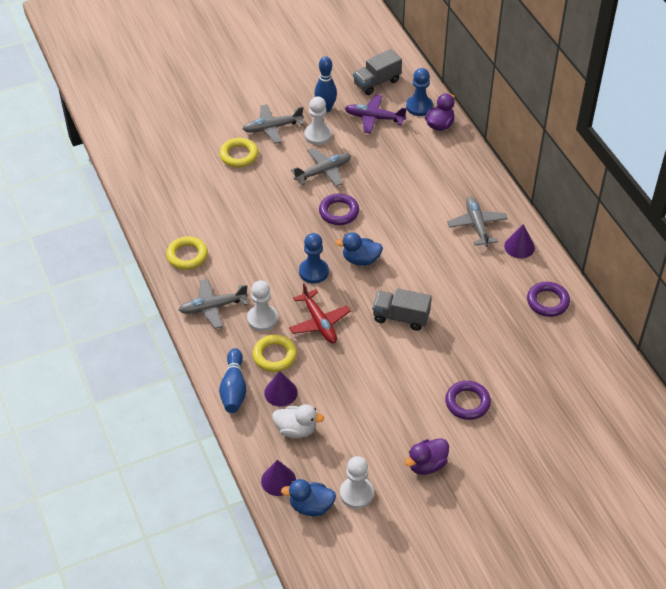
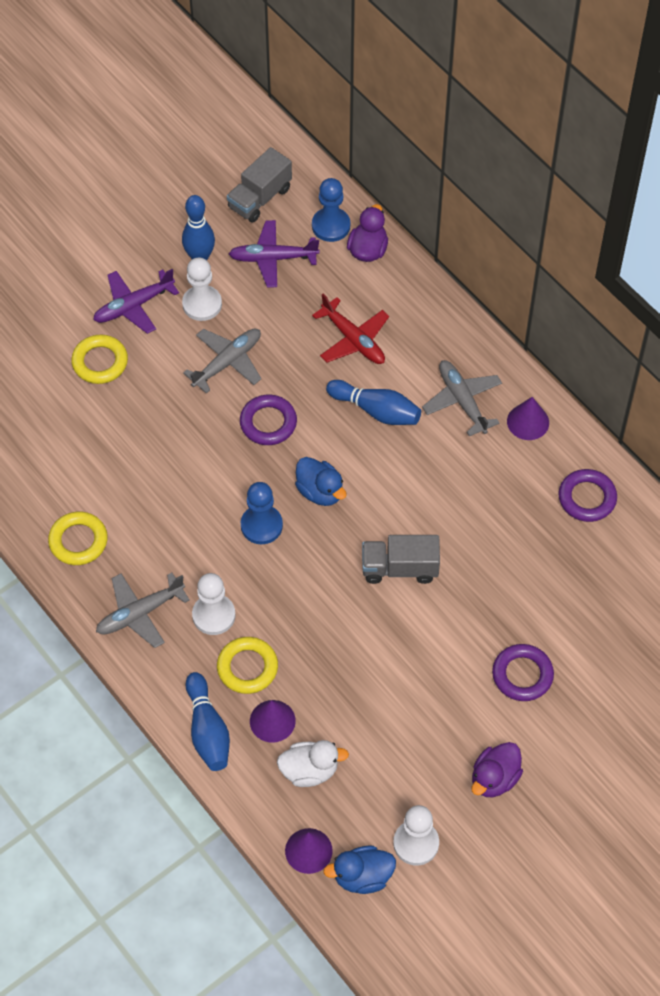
camera: 15 degrees left, 10 degrees up
grey plane [243,104,304,144] -> purple plane [93,269,179,334]
red plane [289,283,350,343] -> red plane moved to [312,294,389,364]
blue duck [335,232,383,266] -> blue duck turned 120 degrees counterclockwise [295,457,347,506]
none -> blue bowling pin [326,380,421,425]

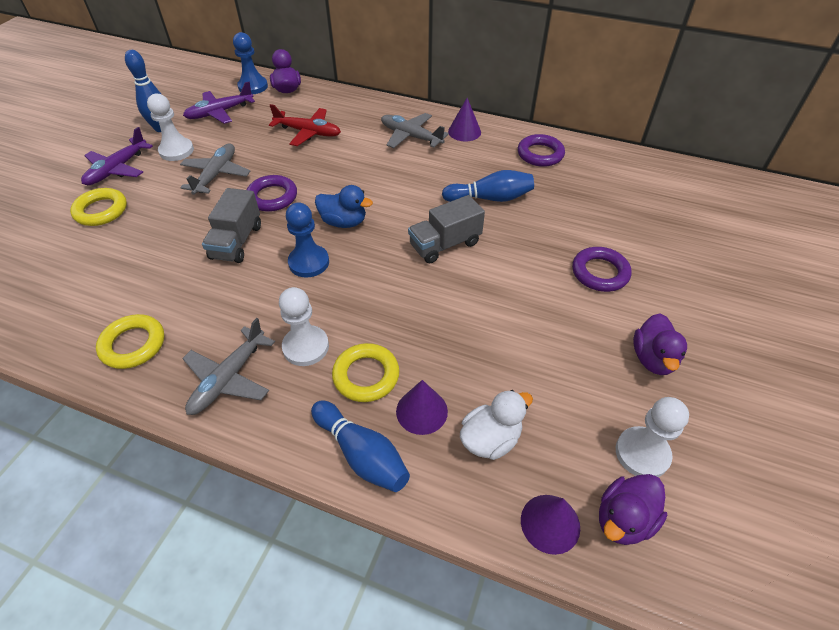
camera: 30 degrees left, 10 degrees down
grey truck [227,147,292,223] -> grey truck moved to [202,188,261,263]
blue duck [323,846,396,894] -> purple duck [599,474,667,545]
blue bowling pin [326,380,421,425] -> blue bowling pin moved to [442,170,534,202]

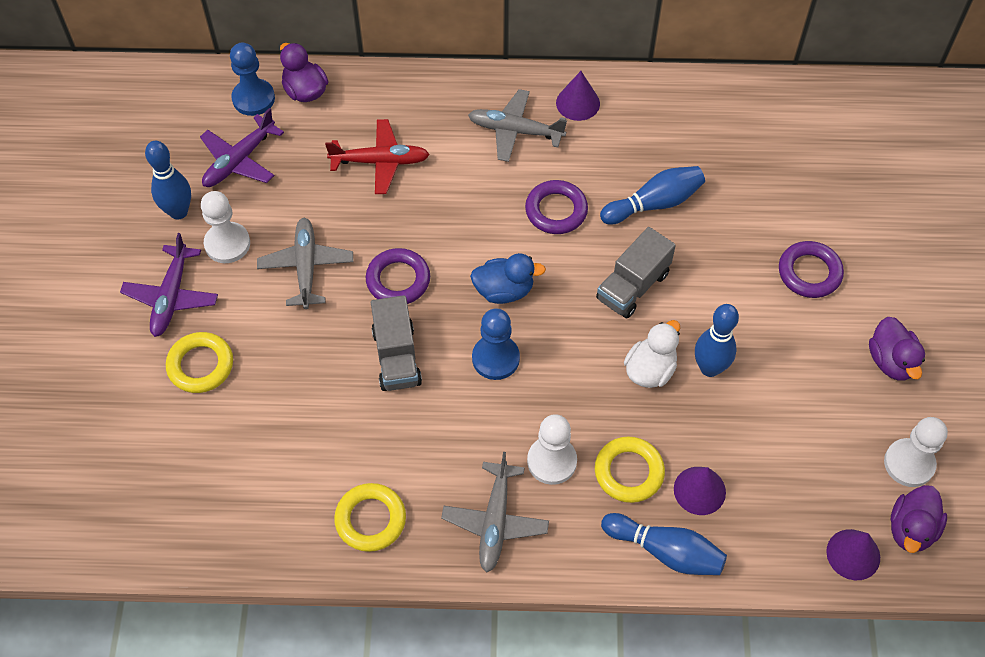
camera: 20 degrees left, 10 degrees up
white duck [460,390,533,460] -> white duck moved to [624,320,680,388]
purple ring [518,134,565,167] -> purple ring moved to [525,180,588,234]
none -> blue bowling pin [695,304,739,377]

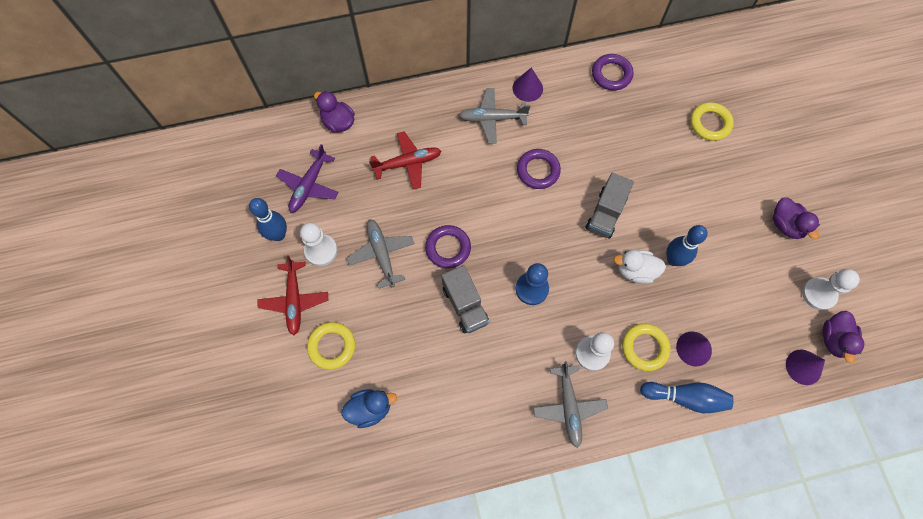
camera: 15 degrees left, 10 degrees up
purple plane [120,233,218,337] -> red plane [258,255,328,335]
blue pawn [230,43,275,116] -> none
yellow ring [334,483,406,552] -> yellow ring moved to [690,102,734,141]
blue duck [470,253,546,304] -> blue duck moved to [341,389,397,428]
blue bowling pin [600,166,705,225] -> none
white duck [624,320,680,388] -> white duck turned 105 degrees counterclockwise [613,250,666,284]
purple ring [779,241,844,298] -> purple ring moved to [592,54,633,91]

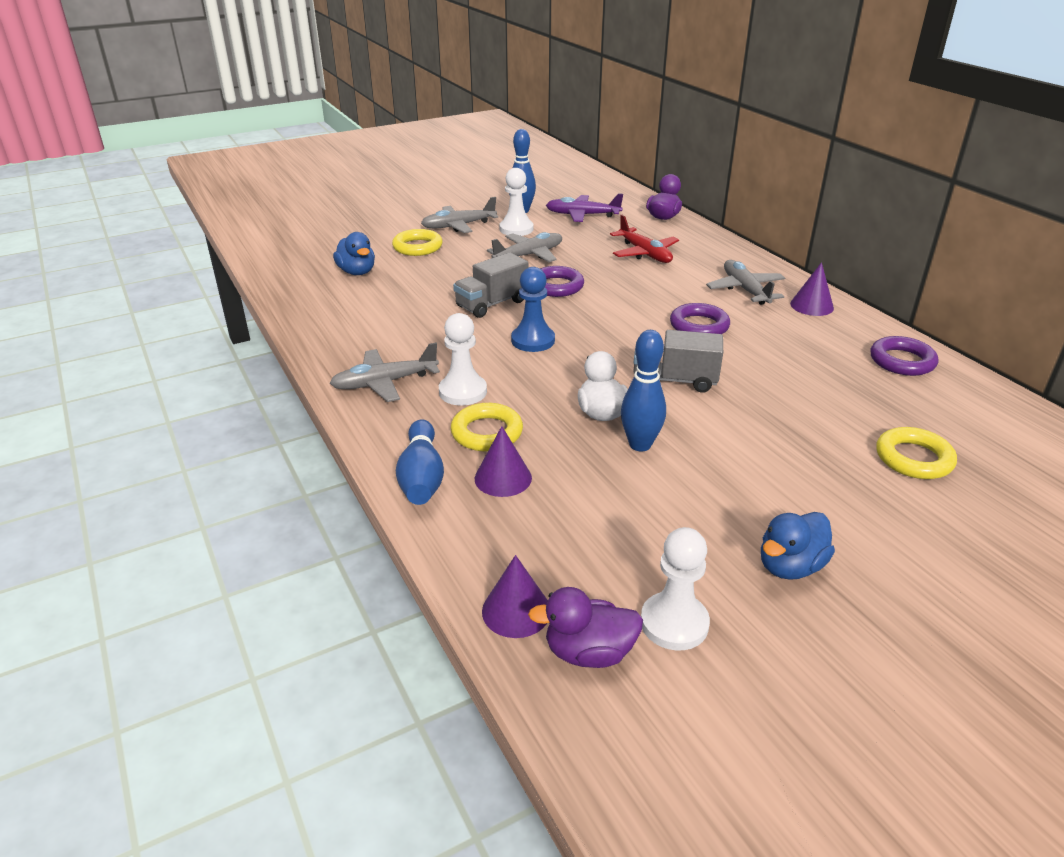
camera: 75 degrees right, 35 degrees down
red plane [258,255,328,335] -> grey plane [421,197,498,233]
purple duck [772,197,820,239] -> blue duck [761,512,835,580]

